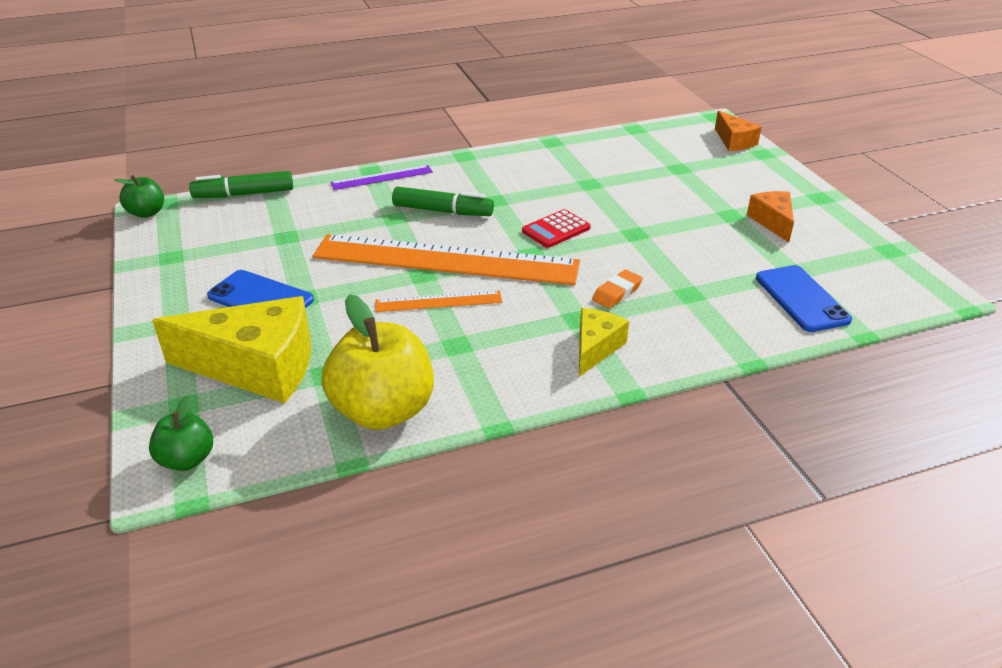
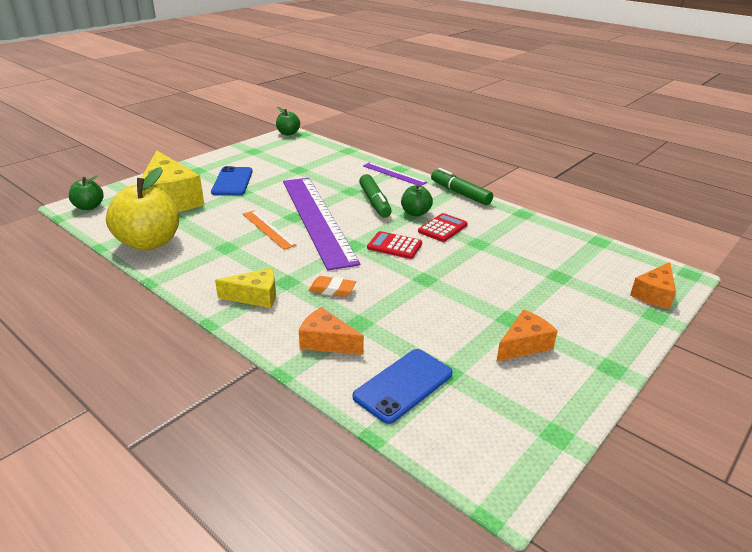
camera: 60 degrees right, 5 degrees down
green marker [189,171,293,198] -> green marker moved to [431,168,493,205]
orange ruler [313,234,580,285] -> purple ruler [283,178,360,271]
none -> orange cheese [299,307,364,355]
none -> green apple [401,184,433,216]
none -> red calculator [418,213,468,242]

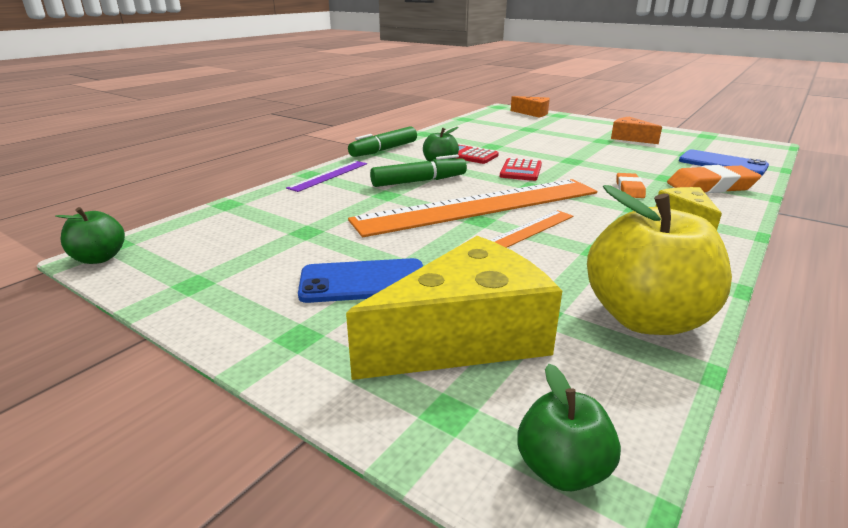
camera: 95 degrees left, 5 degrees down
purple ruler [283,178,360,271] -> orange ruler [348,179,597,237]
orange cheese [299,307,364,355] -> orange eraser [667,165,761,193]

